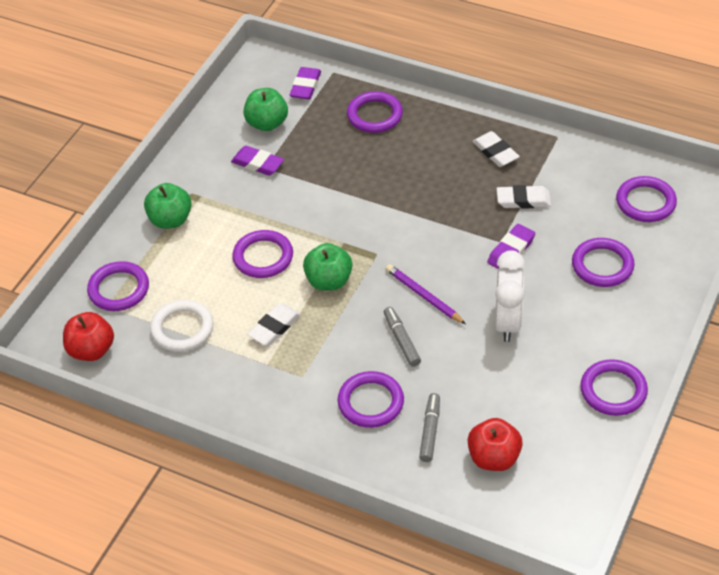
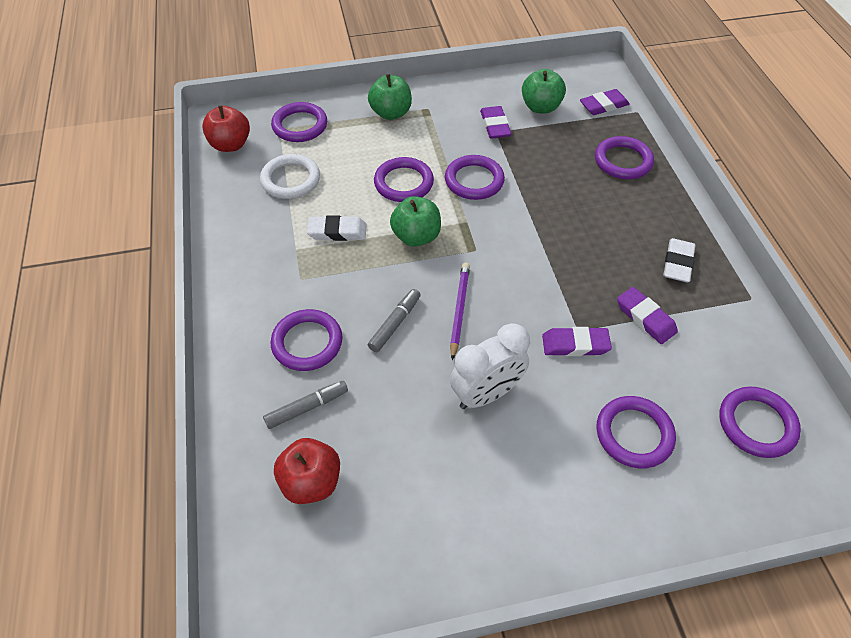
camera: 50 degrees right, 5 degrees up
white eraser [497,185,551,209] -> purple eraser [617,287,678,344]
purple ring [580,359,648,416] -> purple ring moved to [445,155,505,200]

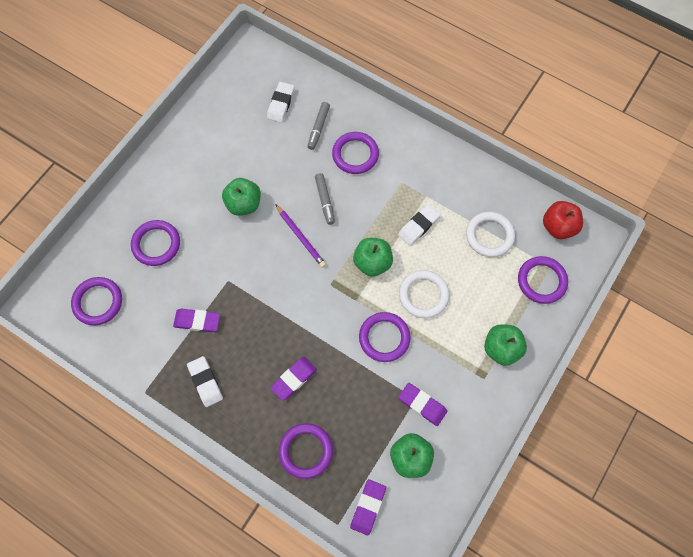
camera: 135 degrees right, 15 degrees up
red apple [274,438,340,504] -> white eraser [267,82,295,123]
purple ring [374,157,434,202] -> white ring [399,270,449,318]
white clock [450,323,530,409] -> green apple [222,178,261,216]
purple eraser [542,327,612,356] -> purple eraser moved to [270,357,317,401]

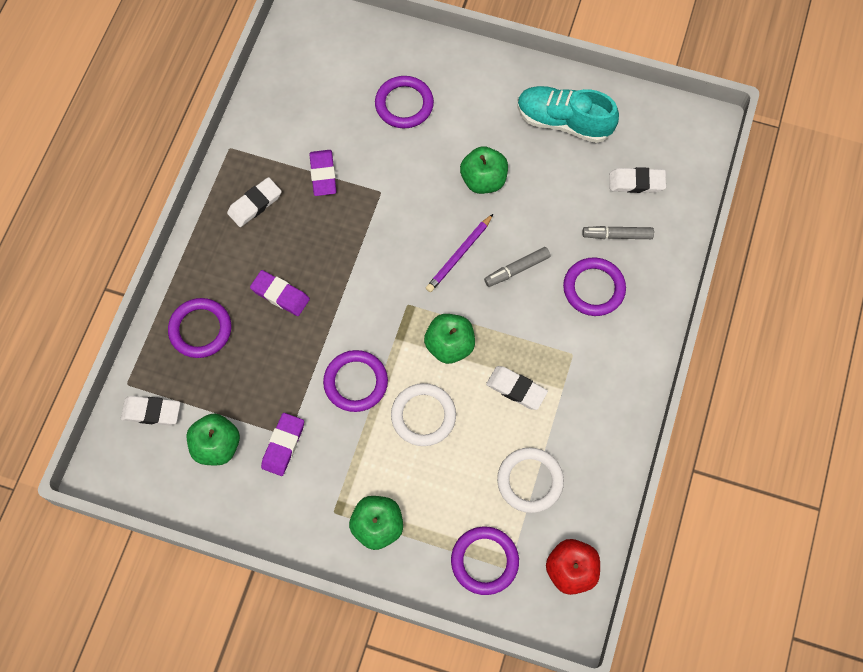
camera: 75 degrees right, 0 degrees up
purple ring [71,277,122,325] -> none
purple eraser [350,479,386,536] -> white eraser [121,396,180,426]
none -> turquoise shoe [517,86,619,143]

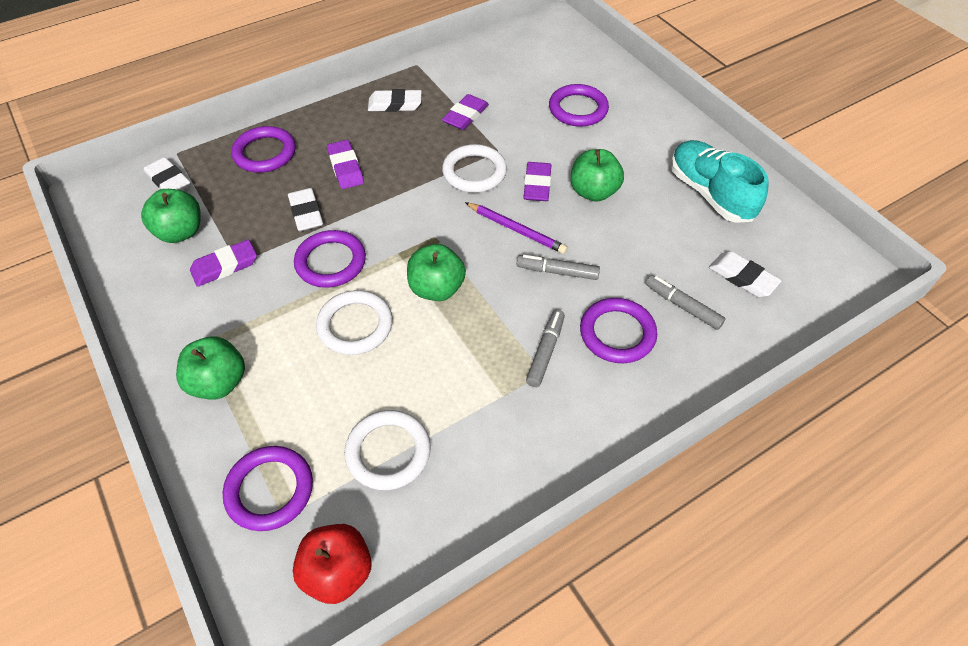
camera: 40 degrees right, 15 degrees down
purple pencil [426,214,493,292] -> purple pencil turned 135 degrees counterclockwise [465,202,567,254]
white eraser [486,366,548,410] -> white eraser moved to [288,188,323,231]
none -> white ring [442,144,507,193]
none -> purple eraser [524,162,551,201]
none -> grey marker [526,310,565,387]

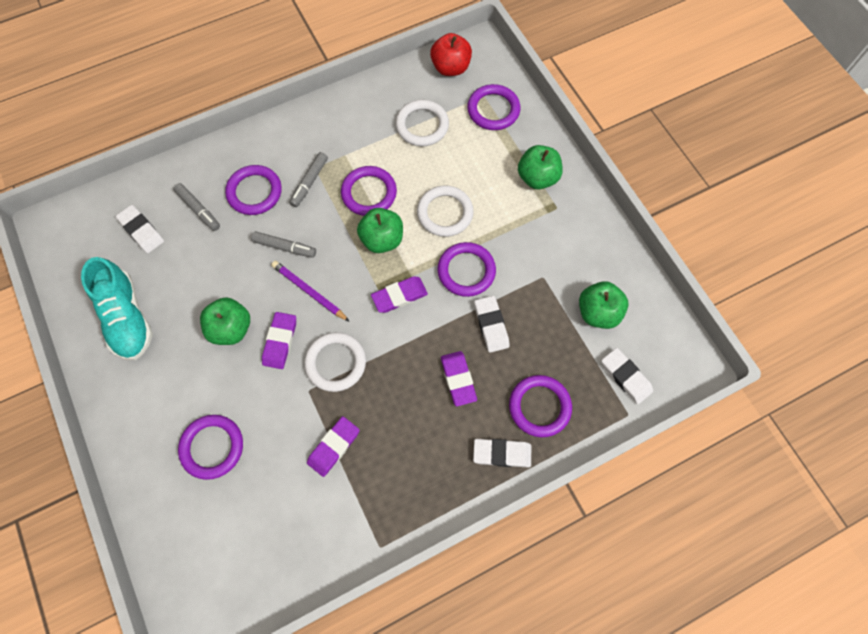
camera: 175 degrees left, 15 degrees up
purple eraser [190,239,257,287] -> purple eraser moved to [371,276,428,313]
white eraser [368,89,422,112] -> white eraser moved to [473,439,531,467]
none -> purple ring [341,166,397,216]

